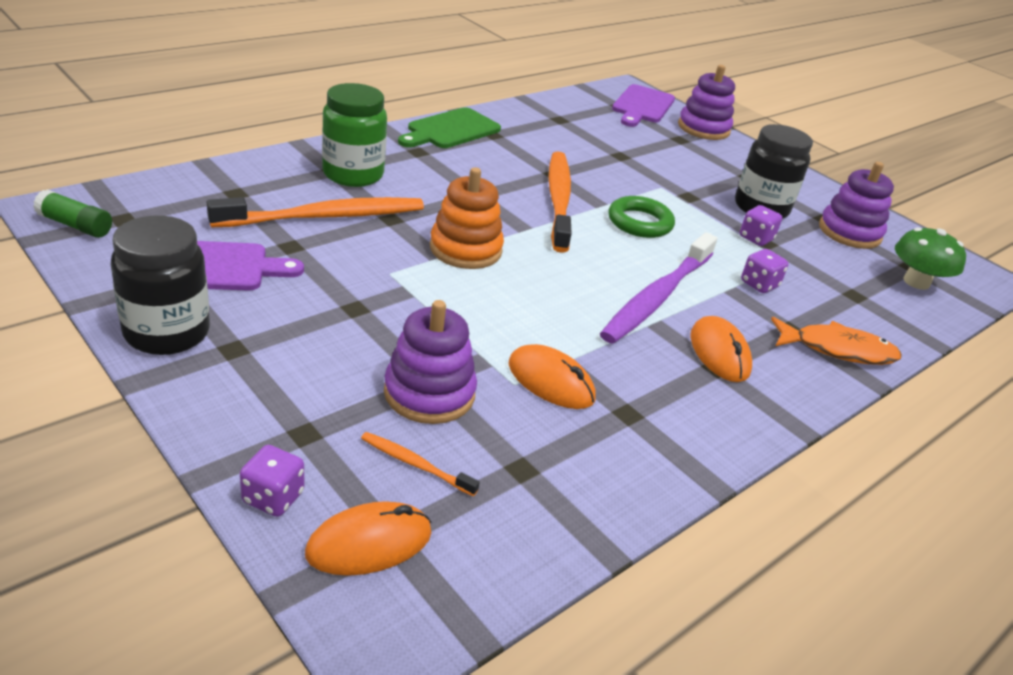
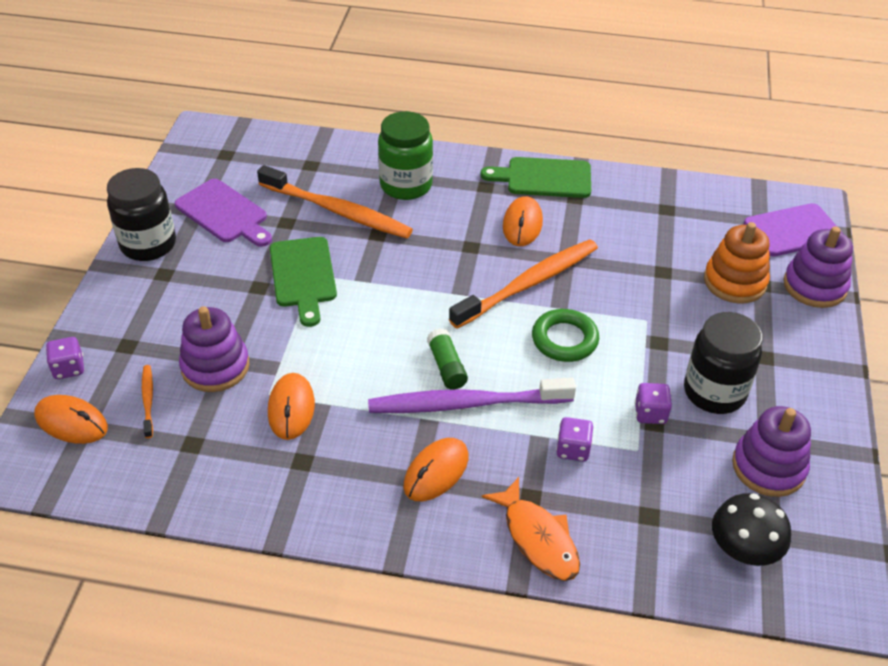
camera: 55 degrees right, 10 degrees up
green glue stick [33,189,112,238] -> green glue stick moved to [427,328,468,390]
orange stacking toy [430,167,504,269] -> orange stacking toy moved to [704,222,770,304]
green mushroom [895,227,966,290] -> black mushroom [712,493,791,566]
none -> green cutting board [270,237,337,327]
none -> orange mouse [503,196,543,246]

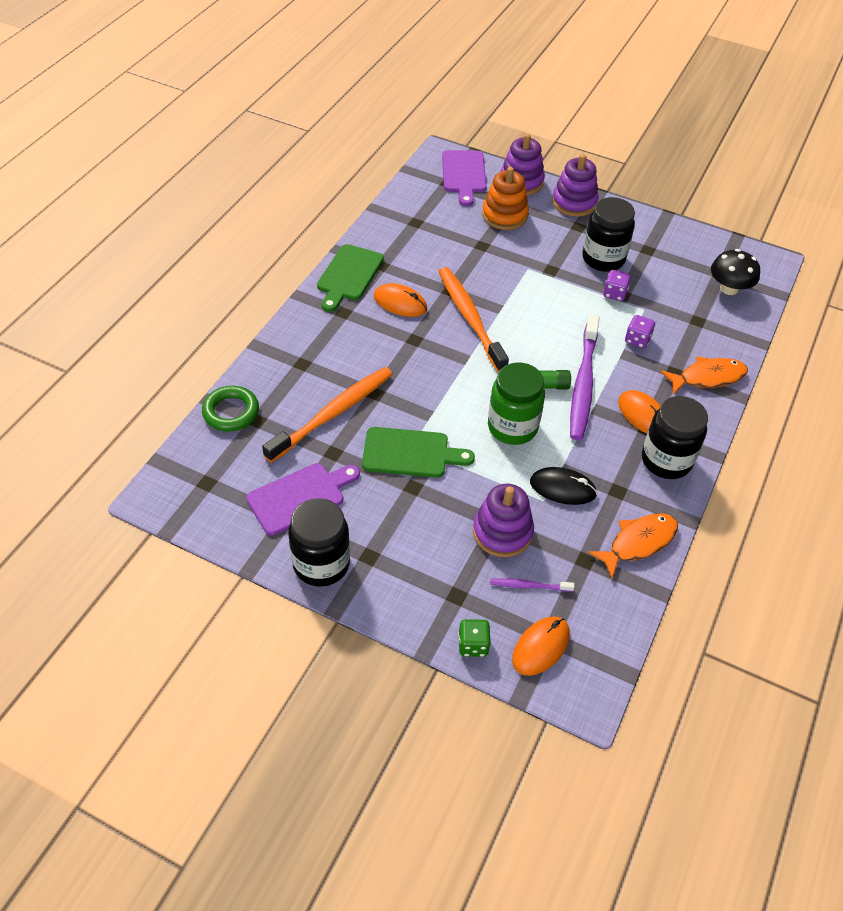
camera: 75 degrees left, 5 degrees up
purple dice [46,337,84,379] -> green dice [458,619,491,657]
orange toothbrush [142,365,153,438] -> purple toothbrush [490,578,574,592]
orange mouse [268,373,315,440] -> black mouse [530,467,597,505]
green jar [378,111,433,200] -> green jar moved to [488,363,545,445]
green ring [532,309,599,362] -> green ring moved to [202,386,259,432]
purple stacking toy [732,406,811,497] -> purple stacking toy moved to [552,154,599,217]
none -> orange fish [588,513,678,578]
none -> black jar [642,396,708,479]

